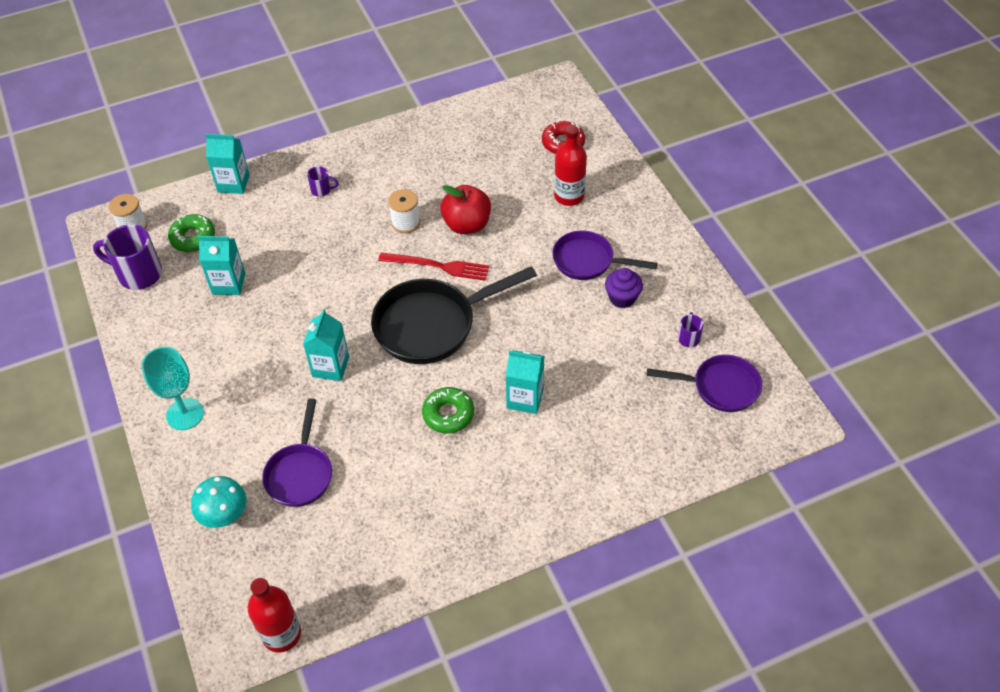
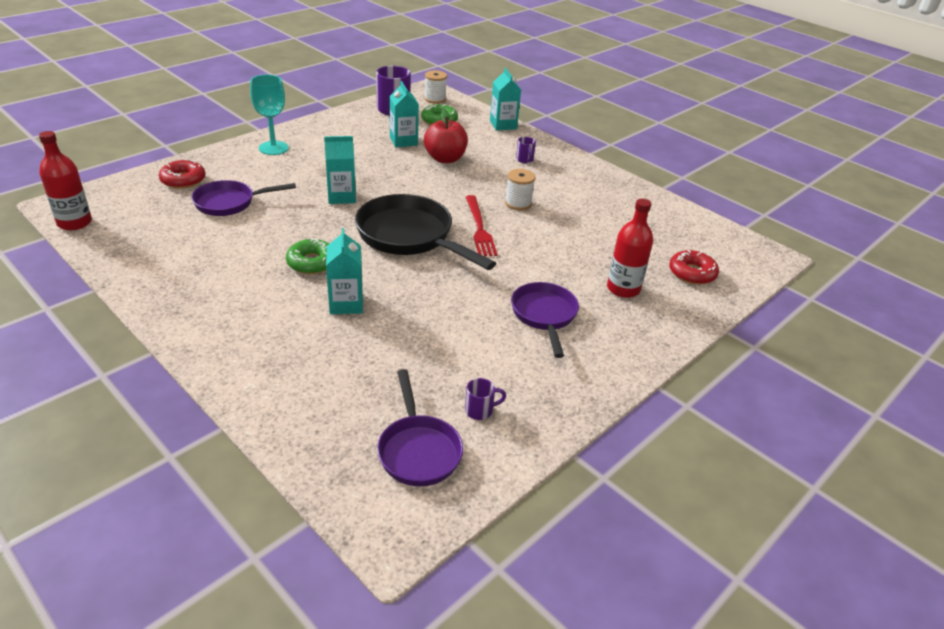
camera: 65 degrees right, 15 degrees down
turquoise mushroom [191,476,246,528] -> red donut [159,159,205,189]
red apple [440,185,491,234] -> red apple moved to [424,109,468,163]
purple cupcake [605,268,643,308] -> none

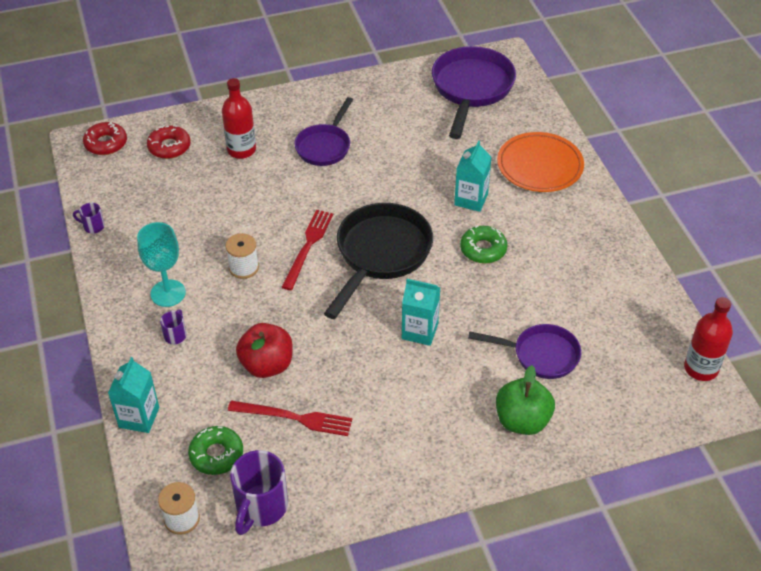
camera: 150 degrees left, 10 degrees up
red donut [159,159,205,189] -> red donut moved to [83,122,127,155]
turquoise goblet [250,75,289,155] -> turquoise goblet moved to [137,222,186,307]
black pan [355,194,496,270] -> black pan turned 135 degrees counterclockwise [324,203,433,319]
purple pan [377,369,463,486] -> purple pan [432,46,516,139], size x1.59
turquoise carton [389,81,419,147] -> red fork [228,401,352,436]
purple mug [465,378,506,420] -> purple mug moved to [73,203,105,234]
none -> green apple [496,365,555,435]
none -> orange plate [497,132,584,192]

